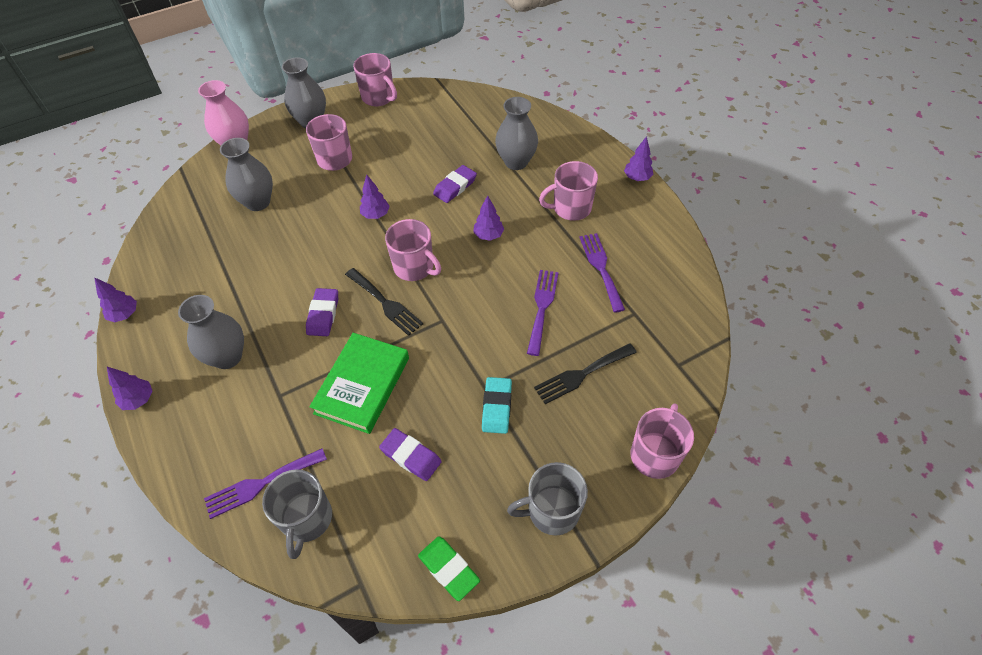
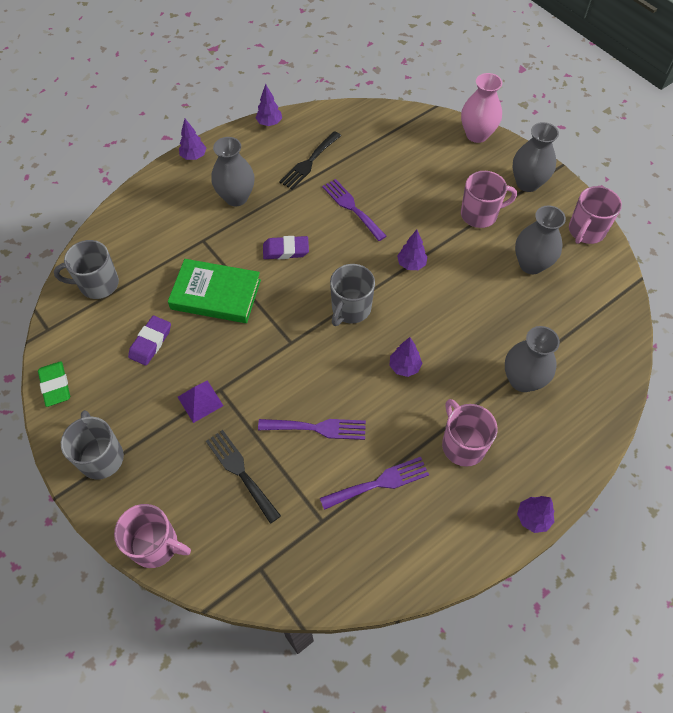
camera: 80 degrees right, 5 degrees up
purple fork [204,448,327,519] -> purple fork moved to [322,179,386,241]
grey vase [220,138,273,211] -> grey vase moved to [515,205,566,274]
black fork [345,268,423,336] -> black fork moved to [279,131,341,190]
pink mug [385,219,441,281] -> grey mug [330,264,375,326]
green eraser [418,536,480,601] -> green eraser turned 60 degrees counterclockwise [38,361,70,407]
purple eraser [433,165,477,203] -> none
turquoise eraser [482,377,512,434] -> purple pyramid [178,380,224,423]

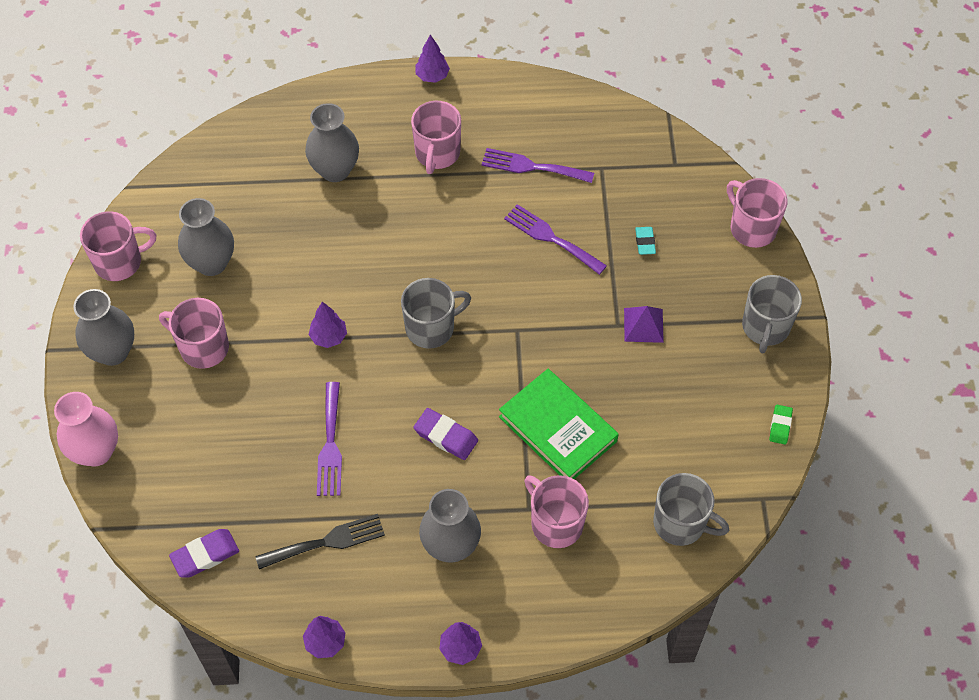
camera: 145 degrees left, 0 degrees up
green eraser [38,361,70,407] -> green eraser [769,405,793,444], size x0.64
purple eraser [128,316,171,366] -> purple eraser moved to [169,529,239,578]
black fork [206,430,281,524] -> turquoise eraser [635,227,656,255]
purple tree [390,337,422,377] -> none
none -> pink mug [525,475,589,548]

